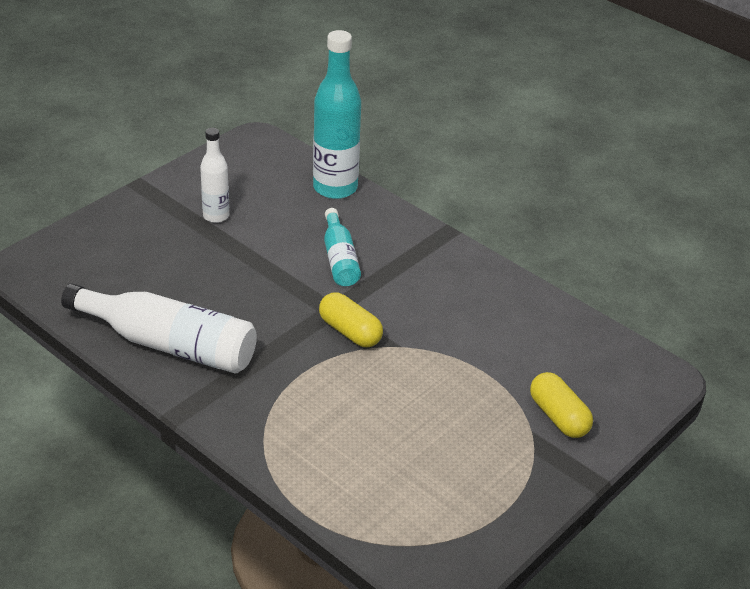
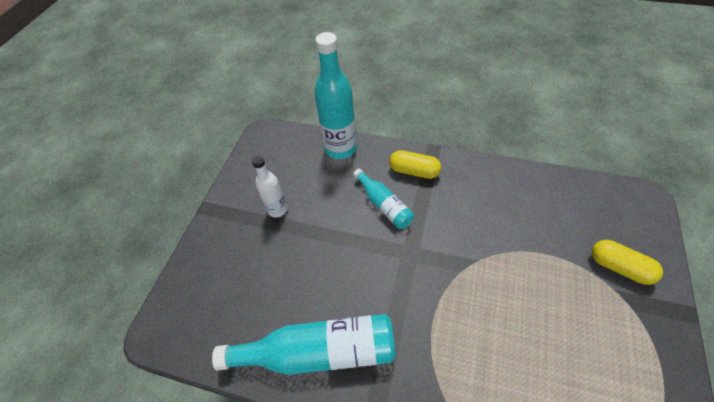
camera: 20 degrees left, 15 degrees up
white bottle [61,283,257,373] -> turquoise bottle [212,314,396,375]
yellow capsule [319,292,383,347] -> yellow capsule moved to [389,150,441,179]

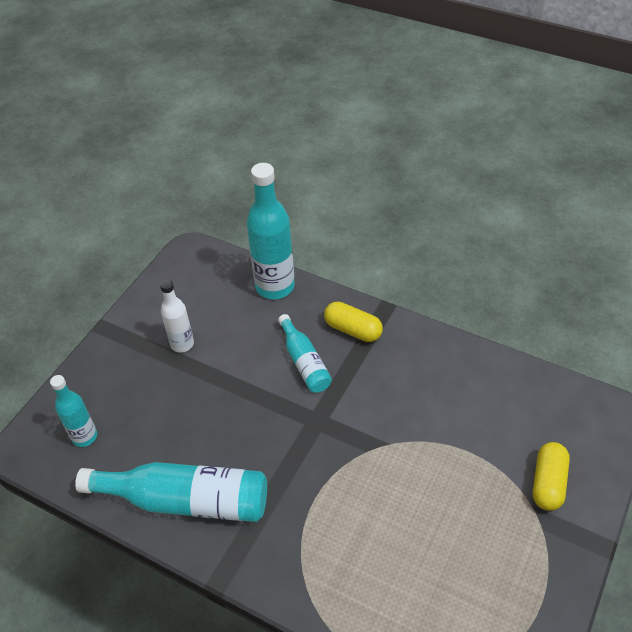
camera: 10 degrees right, 5 degrees down
yellow capsule [592,240,663,285] -> yellow capsule turned 60 degrees clockwise [533,442,570,511]
none -> turquoise bottle [50,375,97,447]

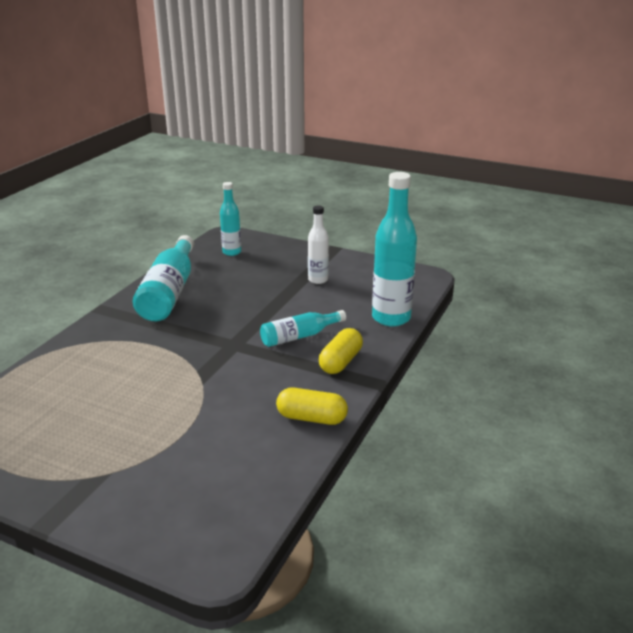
camera: 85 degrees right, 20 degrees down
yellow capsule [533,442,570,511] -> yellow capsule moved to [276,388,348,425]

